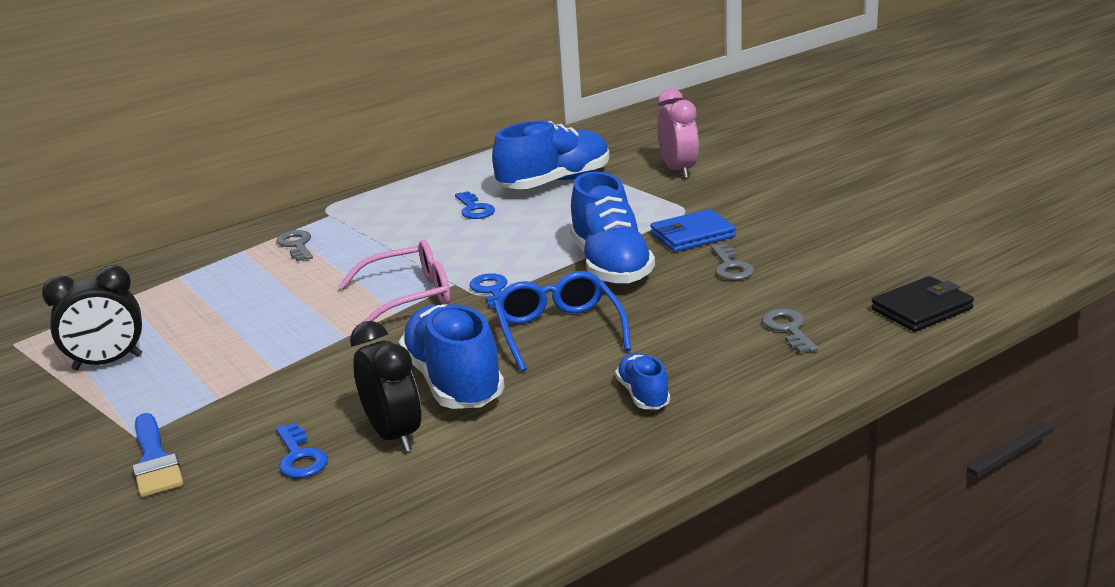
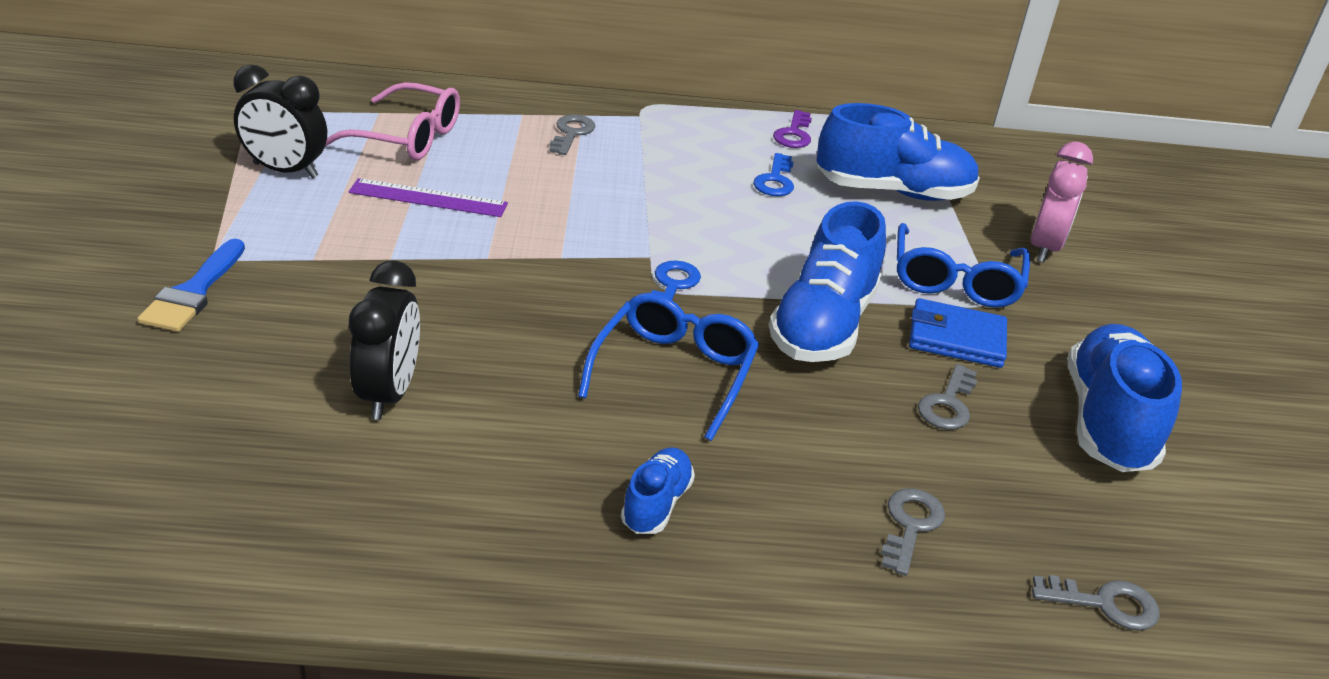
camera: 30 degrees right, 10 degrees up
blue key [276,423,328,478] -> none
pink glasses [339,240,450,322] -> pink glasses moved to [325,82,460,161]
blue shoe [399,304,505,409] -> blue shoe moved to [1068,324,1182,472]
black wallet [871,276,974,332] -> grey key [1032,575,1160,631]
none -> purple ruler [349,178,508,217]
none -> purple key [773,110,812,148]
none -> blue glasses [897,223,1030,308]

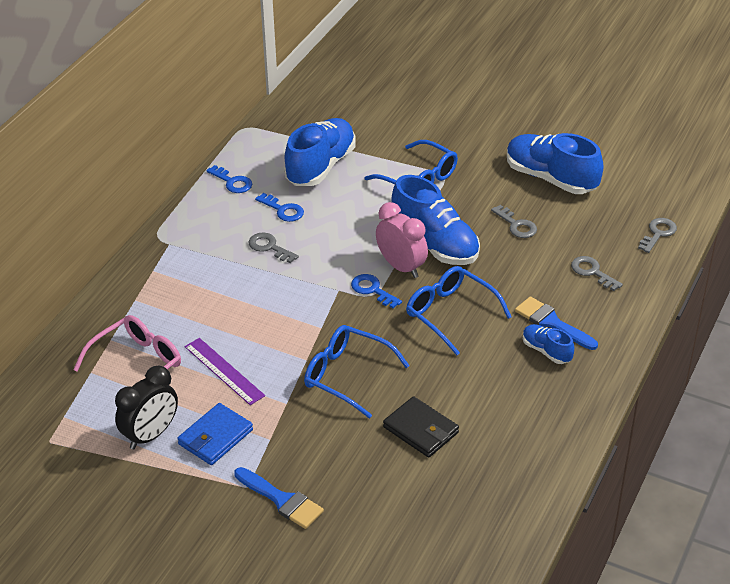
camera: 60 degrees left, 5 degrees up
purple ruler [349,178,508,217] -> purple ruler turned 75 degrees counterclockwise [185,338,265,405]
black clock [349,260,420,420] -> black wallet [383,396,459,458]
grey key [549,114,595,155] -> grey key moved to [248,233,299,263]
purple key [773,110,812,148] -> blue key [206,165,252,193]
blue wallet [909,298,1007,368] -> blue wallet moved to [177,403,253,465]
pink clock [1031,141,1093,263] -> pink clock moved to [376,202,428,278]
none -> blue glasses [304,325,410,419]
none -> blue brush [515,296,598,350]

